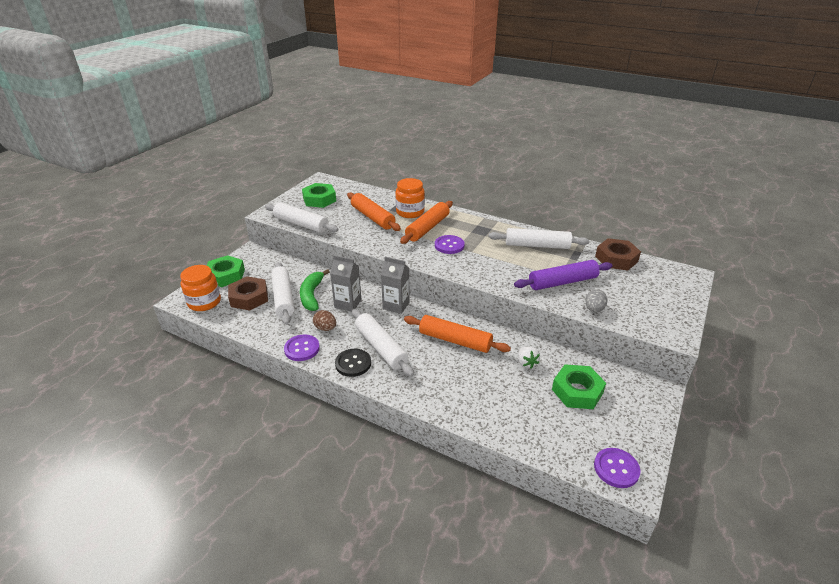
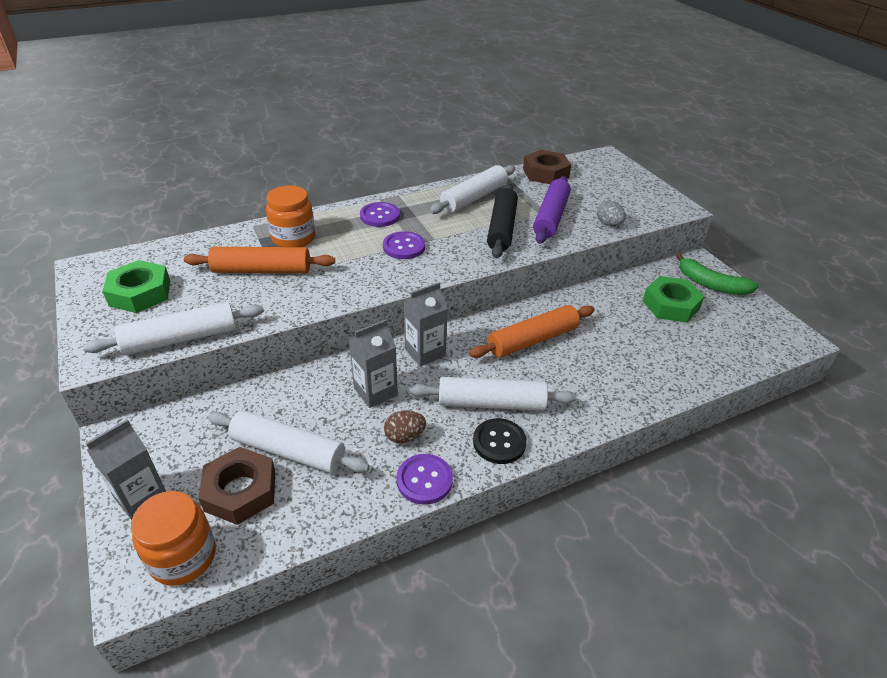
camera: 55 degrees left, 5 degrees up
green nut [206,255,245,287] -> grey carton [86,419,166,520]
green banana [300,269,329,311] -> green banana moved to [676,253,759,295]
orange rolling pin [400,201,453,244] -> none
white strawberry [518,347,540,369] -> none
purple button [594,448,640,488] -> purple button moved to [360,202,400,227]
none -> black rolling pin [487,184,518,258]

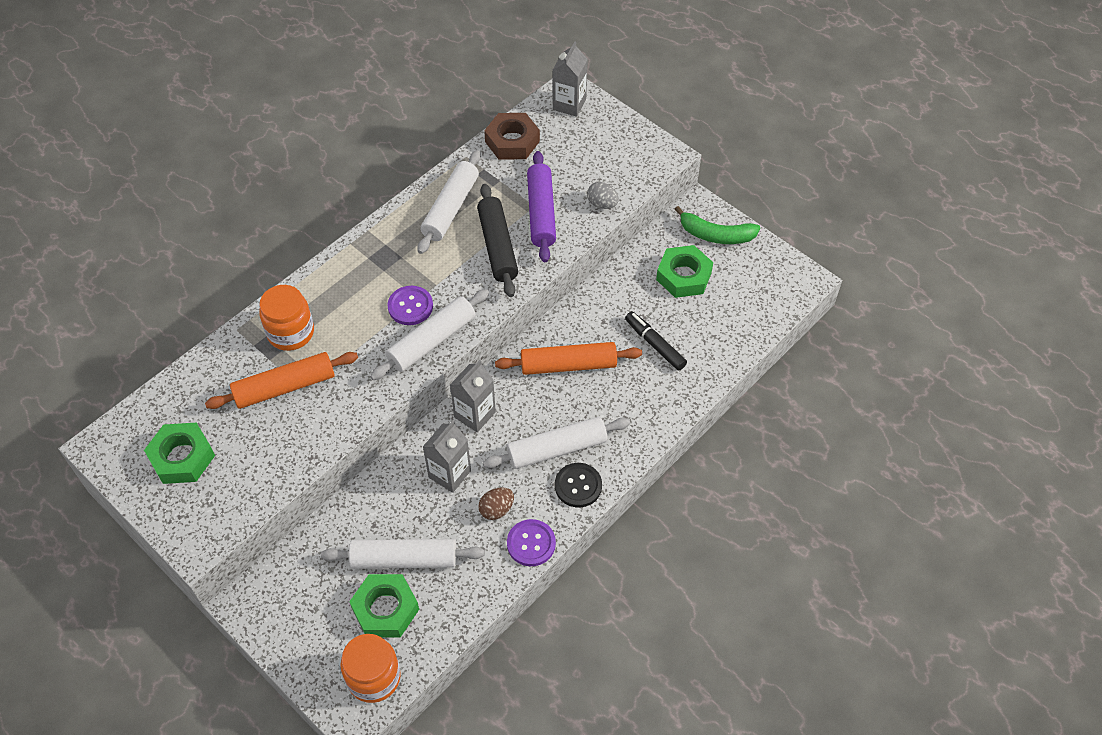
camera: 20 degrees left, 15 degrees up
white rolling pin [83,302,264,355] -> white rolling pin moved to [370,289,489,380]
grey carton [86,419,166,520] -> grey carton moved to [553,41,588,117]
brown nut [198,447,276,525] -> green nut [349,574,419,637]
purple button [360,202,400,227] -> none
orange rolling pin [469,305,595,358] -> orange rolling pin turned 45 degrees clockwise [495,342,642,375]
none -> black marker [625,311,687,371]

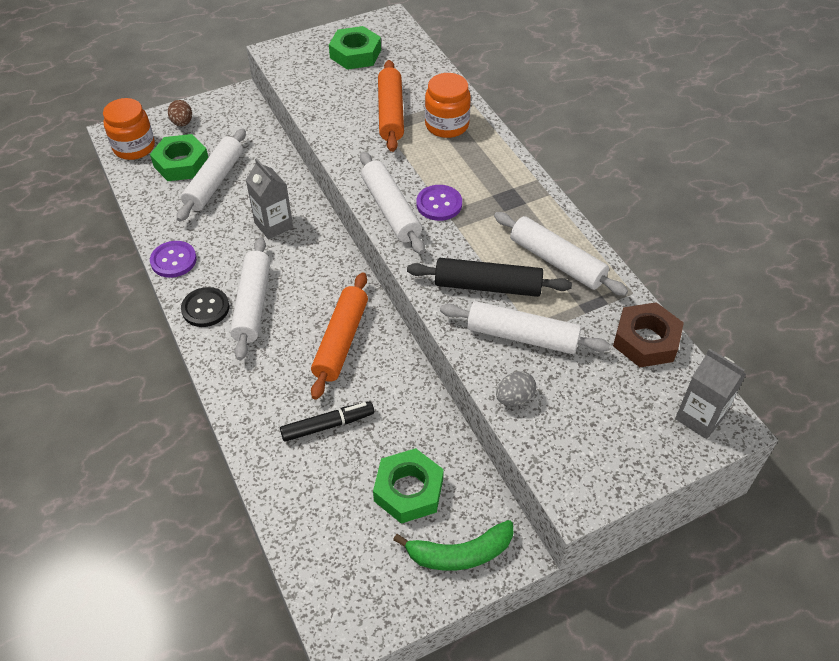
camera: 110 degrees right, 5 degrees down
grey carton [450,360,496,432] -> none
brown egg [478,487,514,520] -> brown egg moved to [168,100,192,127]
purple rolling pin [527,151,556,262] -> white rolling pin [440,301,610,354]
green banana [675,206,760,244] -> green banana turned 135 degrees counterclockwise [393,520,513,571]

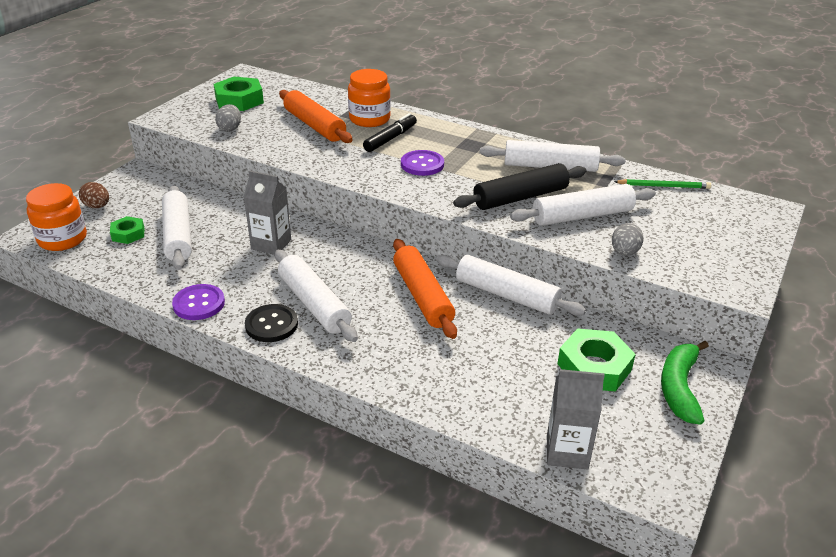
camera: 35 degrees left, 15 degrees down
green nut [150,134,208,181] -> green nut [110,216,144,244], size x0.59
black marker [280,401,374,442] -> black marker moved to [363,113,417,152]
white rolling pin [360,152,425,254] -> white rolling pin moved to [436,255,586,316]
green banana [393,520,513,571] -> green banana turned 150 degrees clockwise [661,341,709,425]
brown nut [613,302,684,367] -> green pencil [614,179,711,189]
grey carton [675,348,746,439] -> grey carton moved to [547,369,605,470]
none -> grey egg [215,104,241,132]

